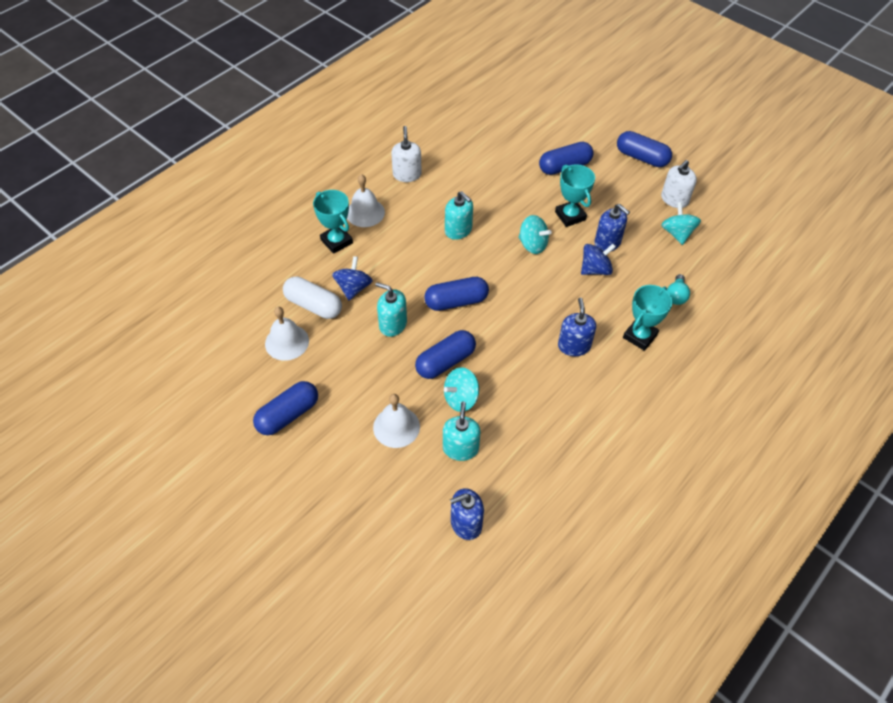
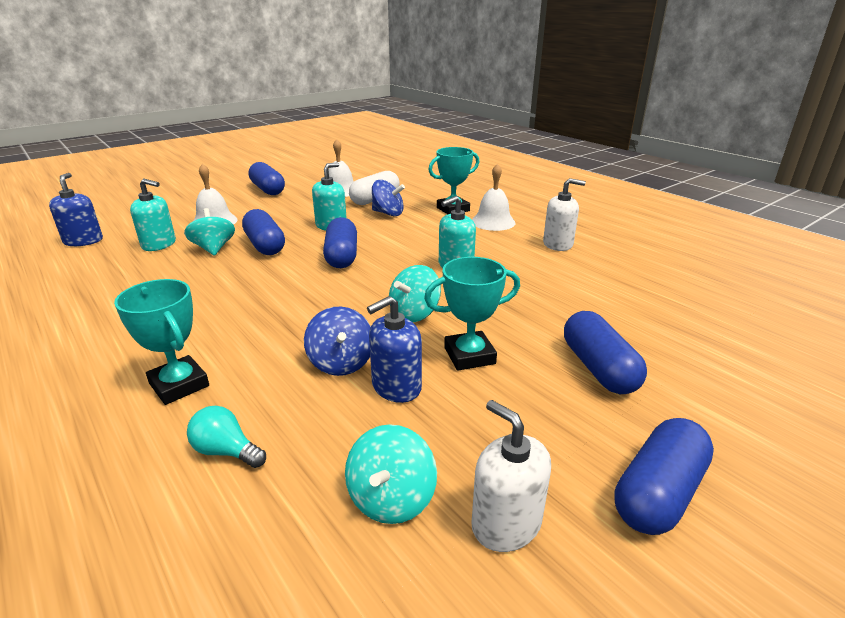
camera: 100 degrees right, 25 degrees down
blue soap dispenser [558,298,596,356] -> none
turquoise spinning top [661,202,701,245] -> turquoise spinning top turned 105 degrees clockwise [345,424,437,524]

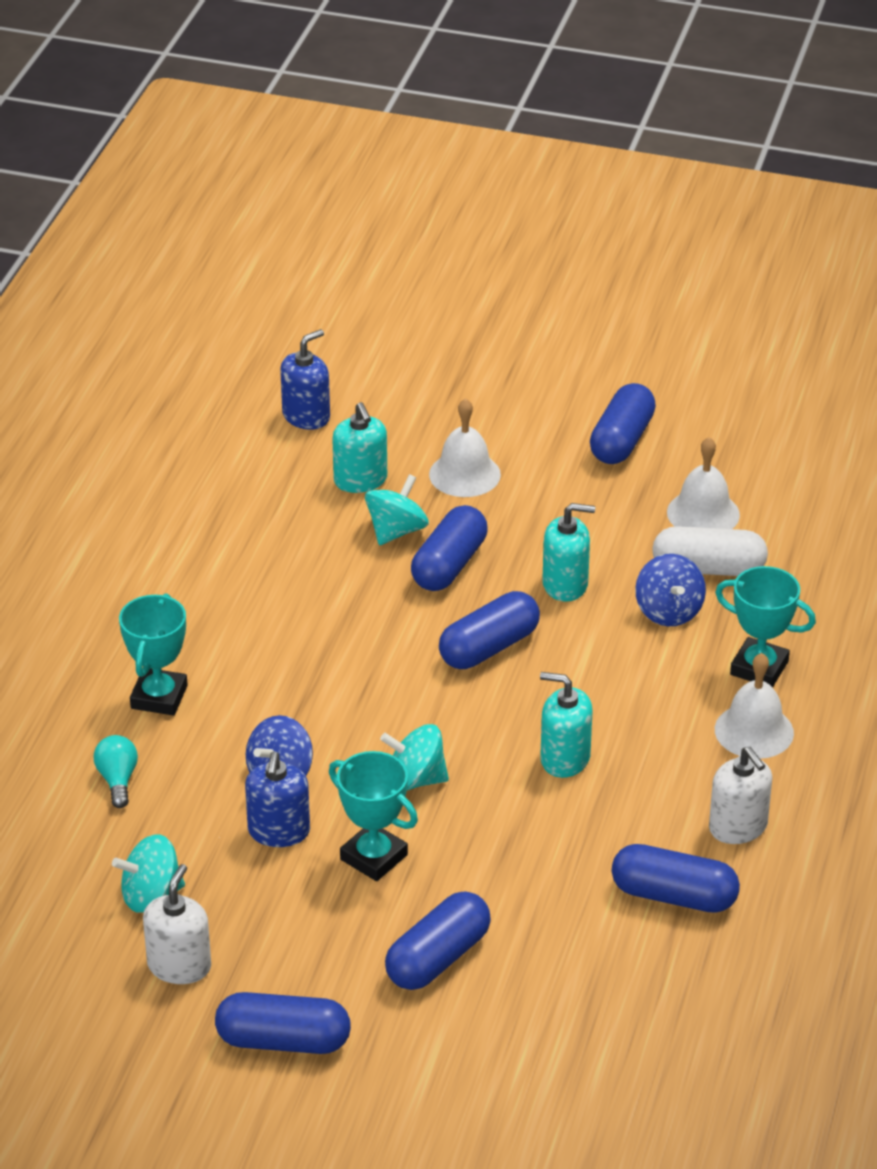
camera: 55 degrees right, 10 degrees up
blue soap dispenser [367,296,422,403] -> blue soap dispenser turned 105 degrees counterclockwise [245,751,310,847]
none -> blue capsule [612,844,740,913]

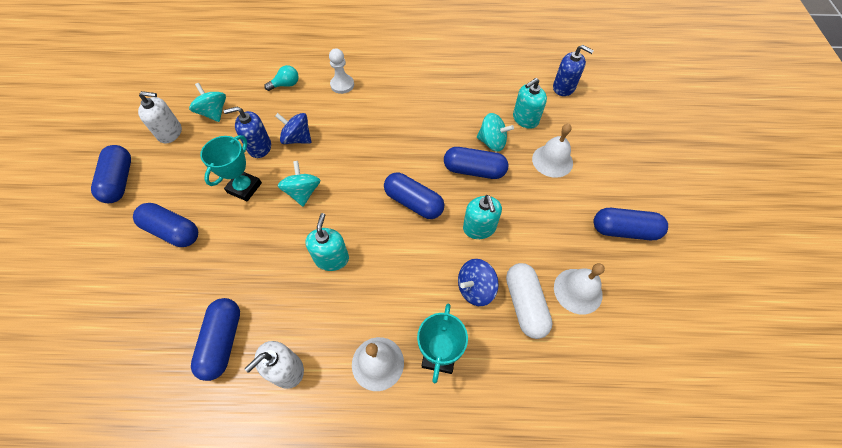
camera: 75 degrees right, 20 degrees up
turquoise trophy [119,593,188,715] -> white pawn [329,48,354,94]

